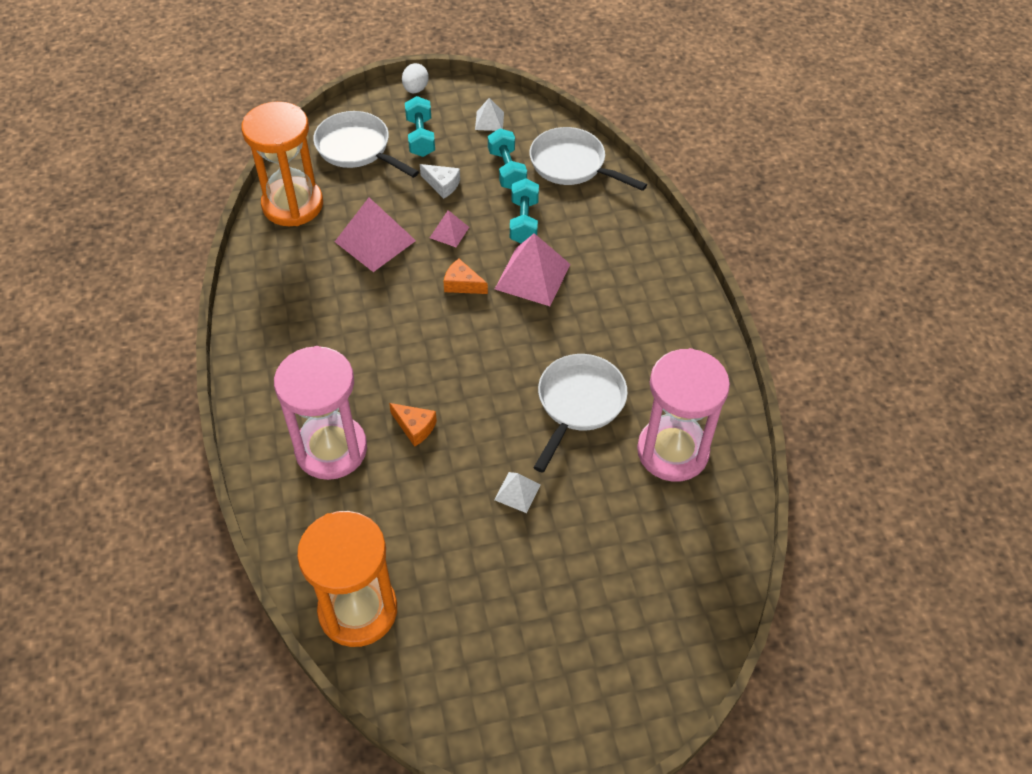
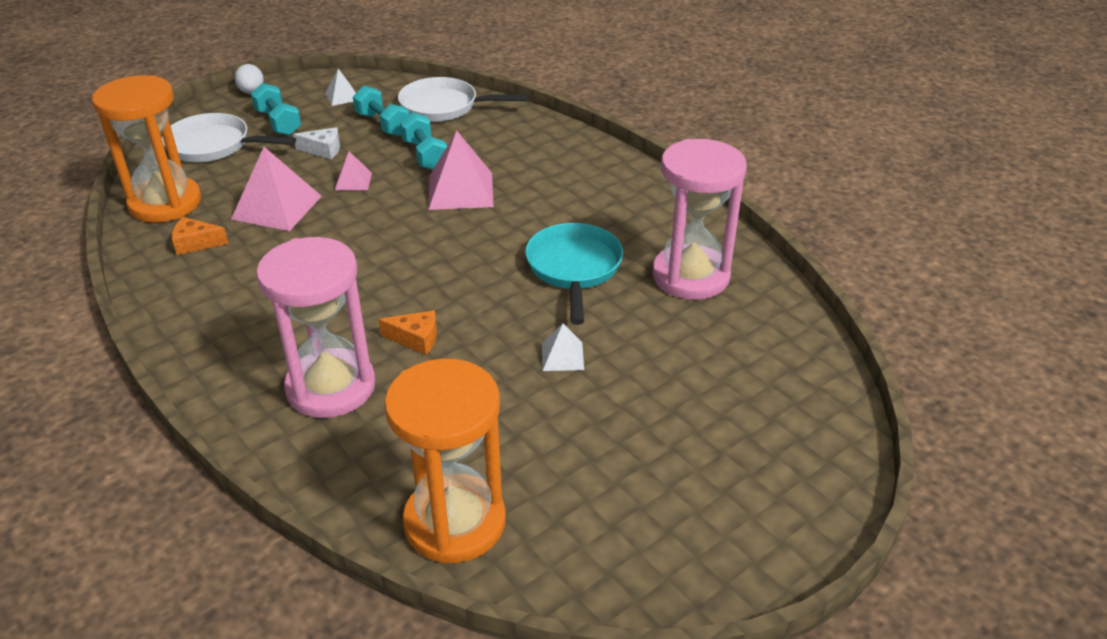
camera: 25 degrees left, 15 degrees down
orange cheese [443,259,488,294] -> orange cheese moved to [172,217,229,255]
white pan [533,354,628,473] -> turquoise pan [525,223,623,325]

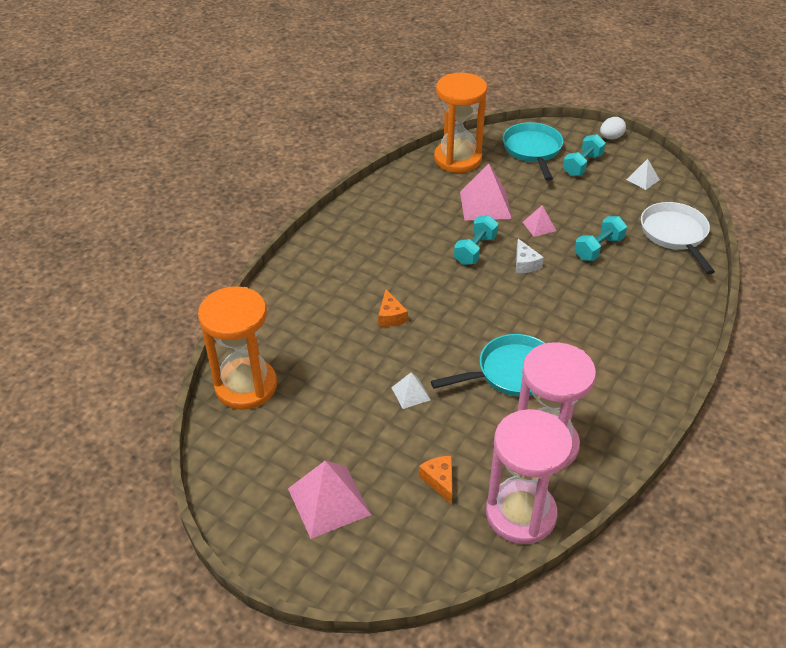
camera: 70 degrees right, 5 degrees up
white pan [162,113,296,162] -> turquoise pan [503,122,563,181]
orange cheese [172,217,229,255] -> orange cheese moved to [419,456,452,505]
pink hourglass [256,237,375,418] -> pink hourglass moved to [486,409,573,544]
white cheese [293,127,340,159] -> white cheese moved to [516,239,544,273]
turquoise dumbbell [353,86,409,136] -> turquoise dumbbell moved to [454,215,498,265]
pink pyramid [428,131,494,210] -> pink pyramid moved to [288,461,371,539]

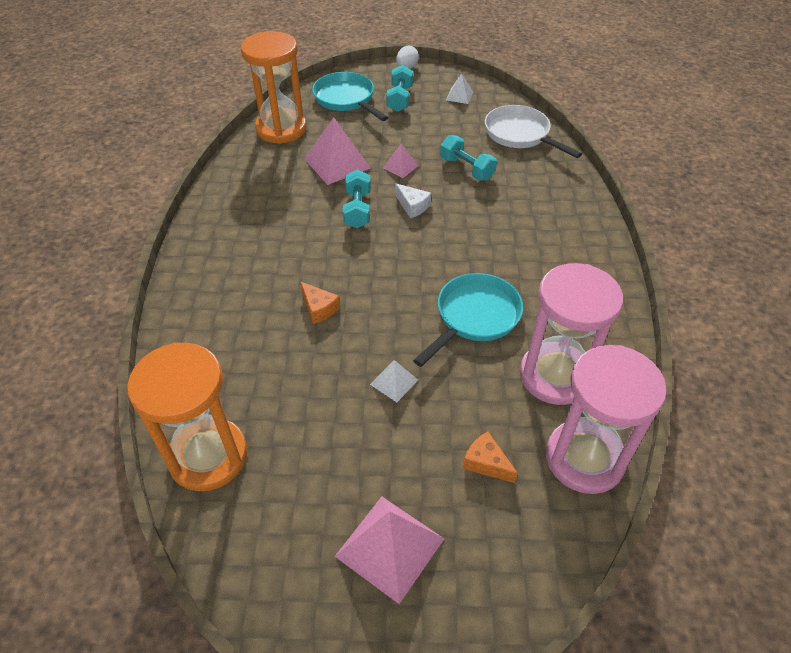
camera: 30 degrees left, 5 degrees up
turquoise dumbbell [574,216,627,261] -> turquoise dumbbell turned 60 degrees counterclockwise [440,135,497,181]

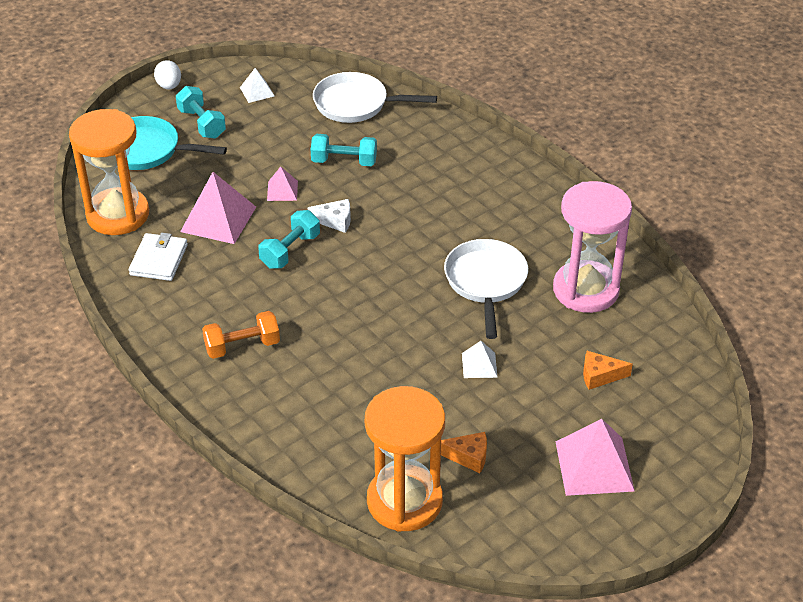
camera: 40 degrees left, 5 degrees down
orange cheese [301,282,340,324] -> orange cheese moved to [441,432,487,473]
turquoise dumbbell [343,169,371,228] -> turquoise dumbbell turned 75 degrees clockwise [258,210,320,269]
turquoise pan [413,273,523,367] -> white pan [444,239,528,339]
pink hourglass [546,345,667,494] -> none
none -> white wallet [129,233,188,281]
none -> orange dumbbell [202,311,280,359]

